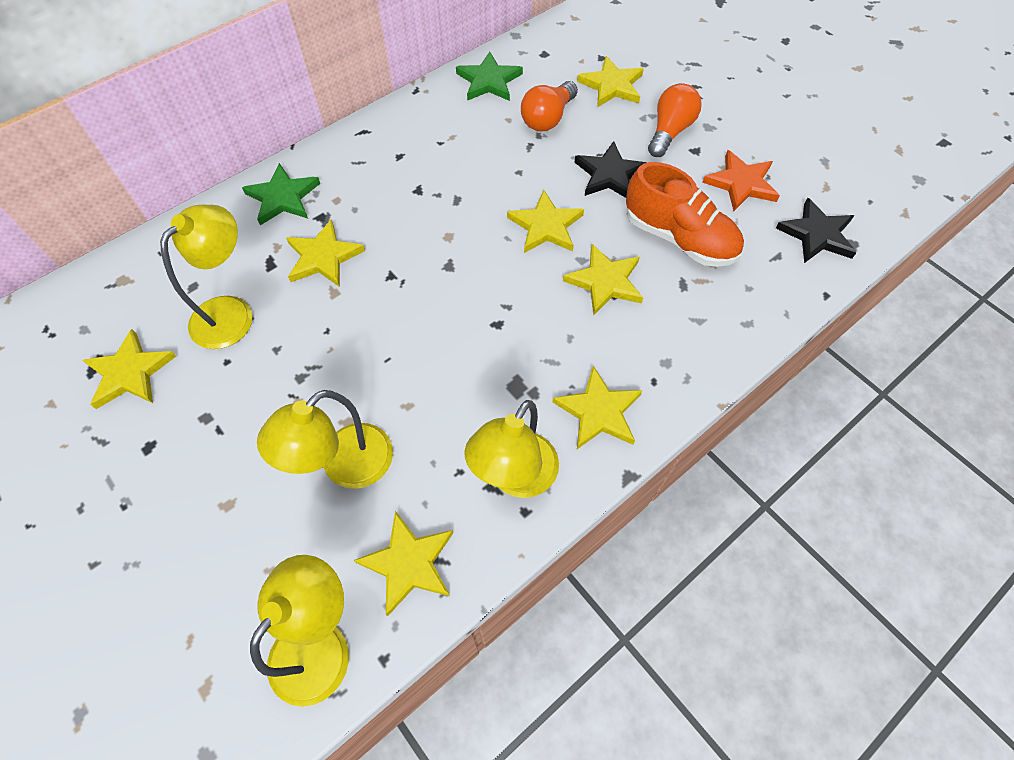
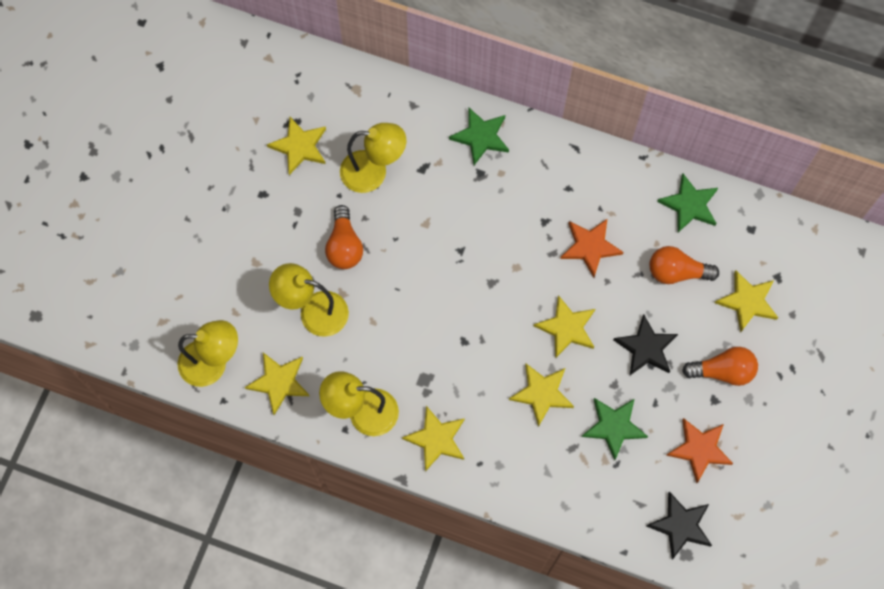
camera: 60 degrees right, 10 degrees up
yellow star [286,219,365,287] -> none
orange shoe [626,162,744,267] -> green star [582,398,648,460]
none -> orange light bulb [325,205,363,269]
none -> orange star [560,218,624,278]

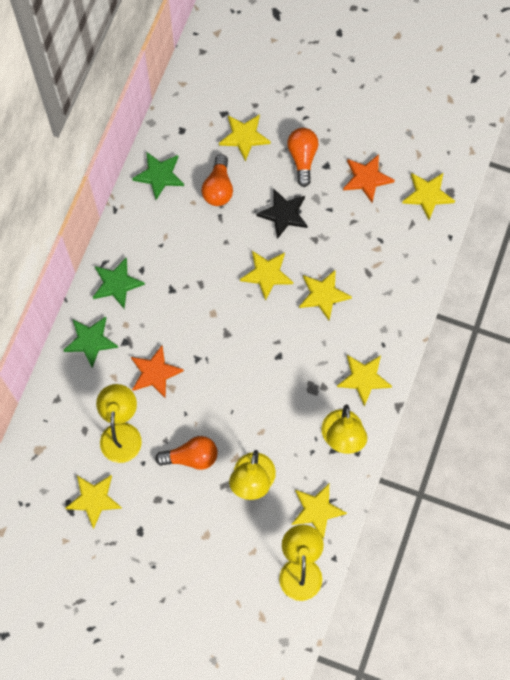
camera: 90 degrees left, 0 degrees up
orange star [560,218,624,278] -> orange star moved to [131,346,184,399]
green star [582,398,648,460] -> green star moved to [93,258,145,308]
black star [646,491,712,559] -> yellow star [402,173,455,220]

